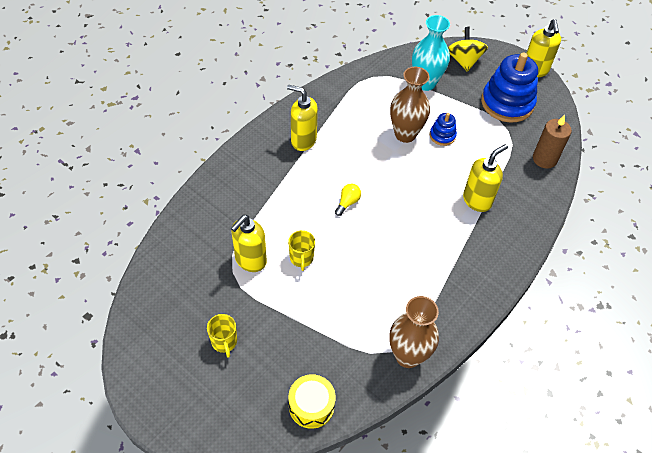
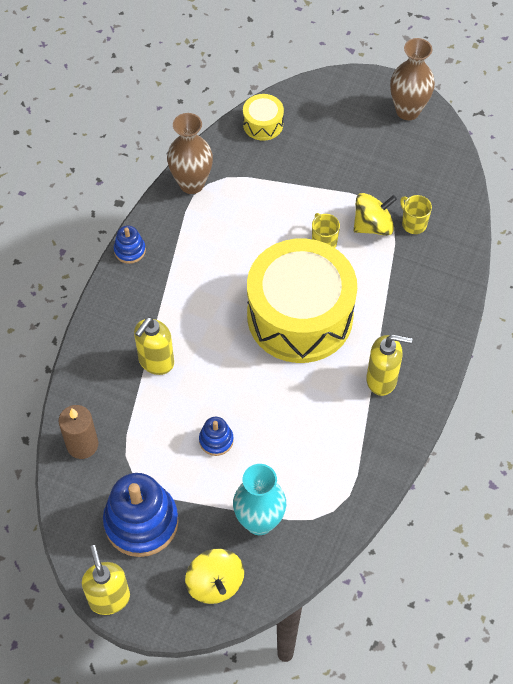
camera: 165 degrees right, 5 degrees up
yellow mug [207,314,237,358] -> yellow mug moved to [400,195,432,234]
yellow soap dispenser [231,215,267,272] -> yellow spinning top [353,193,397,236]
yellow light bulb [335,184,361,216] -> yellow drum [247,238,357,363]
brown vase [390,67,430,143] -> brown vase moved to [390,38,435,120]
none -> blue stacking toy [114,226,146,264]

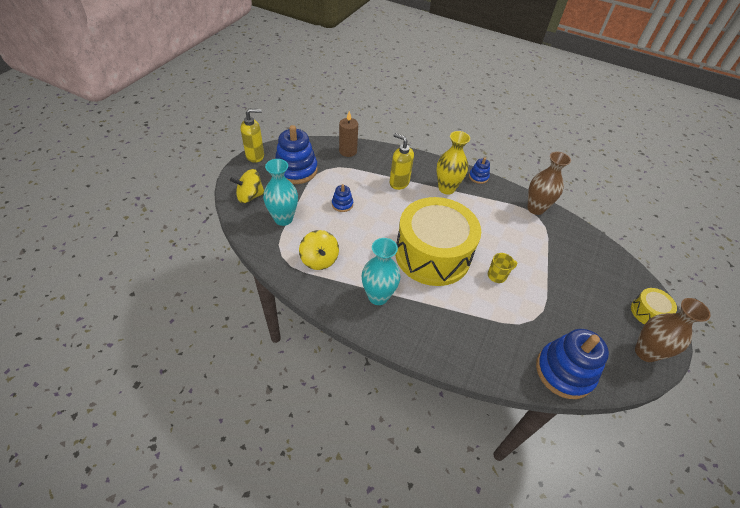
camera: 90 degrees right, 10 degrees down
yellow drum [243,94,284,141] -> yellow drum moved to [631,288,677,324]
yellow spinning top [353,193,397,236] -> yellow spinning top moved to [299,230,339,270]
yellow soap dispenser [366,334,412,396] -> turquoise vase [362,238,400,305]
yellow mug [400,195,432,234] -> none
none -> yellow vase [436,131,470,195]
none -> blue stacking toy [536,329,609,399]

